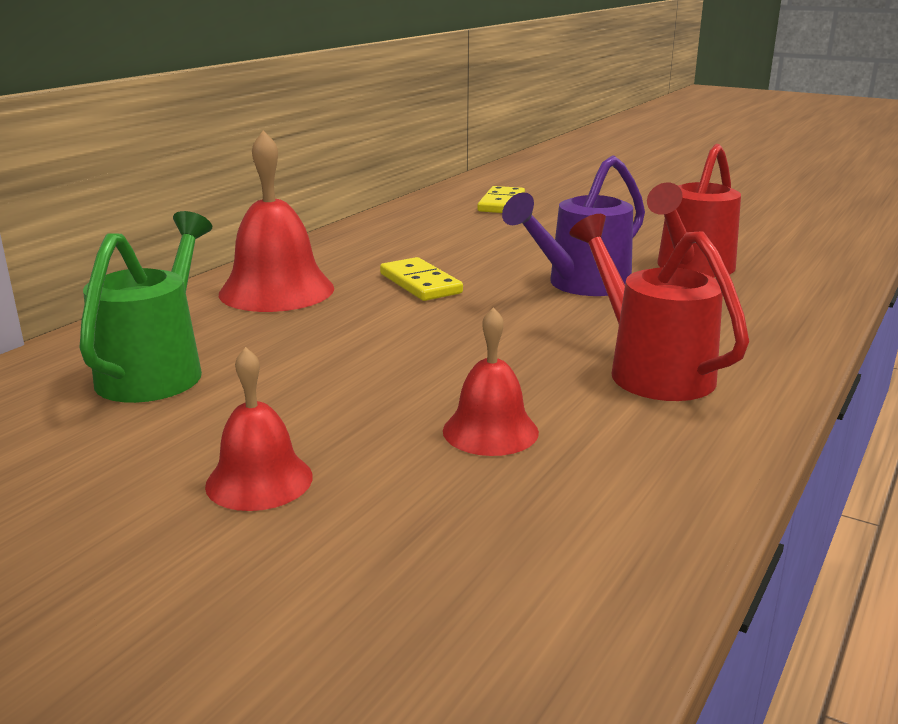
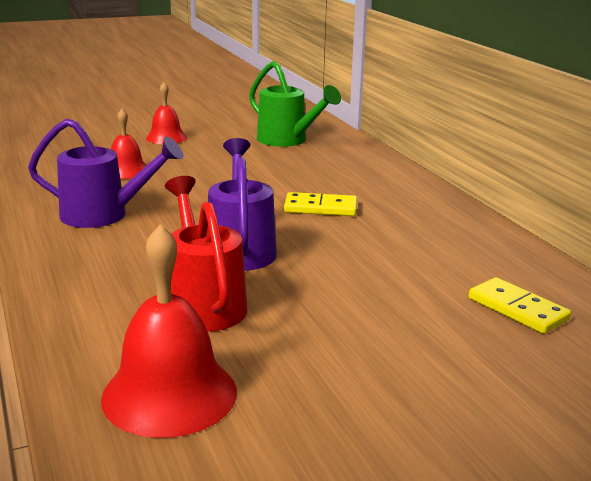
camera: 125 degrees right, 0 degrees up
red bell [219,130,334,312] -> red bell moved to [101,224,237,438]
red watering can [569,214,749,401] -> purple watering can [28,118,183,228]

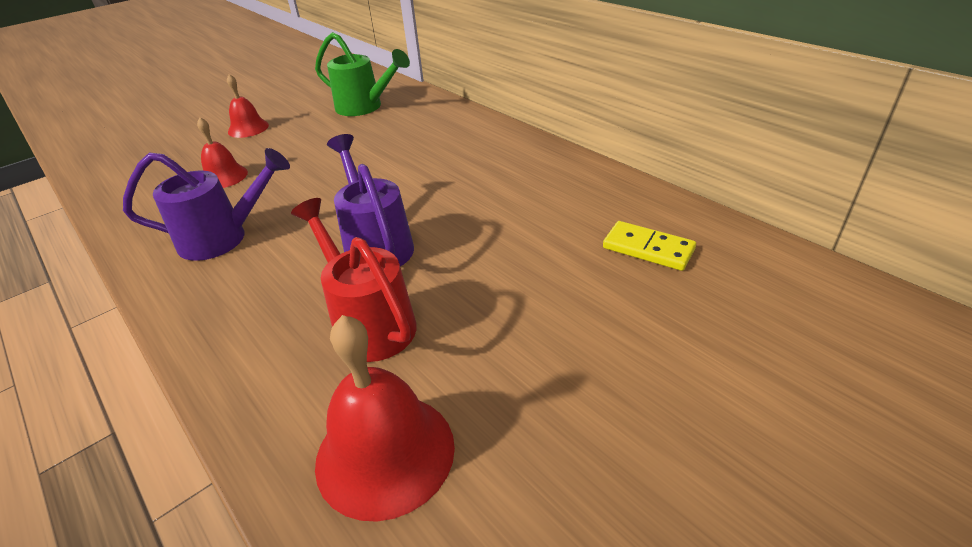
camera: 15 degrees left, 15 degrees up
yellow domino [284,192,357,216] -> none

